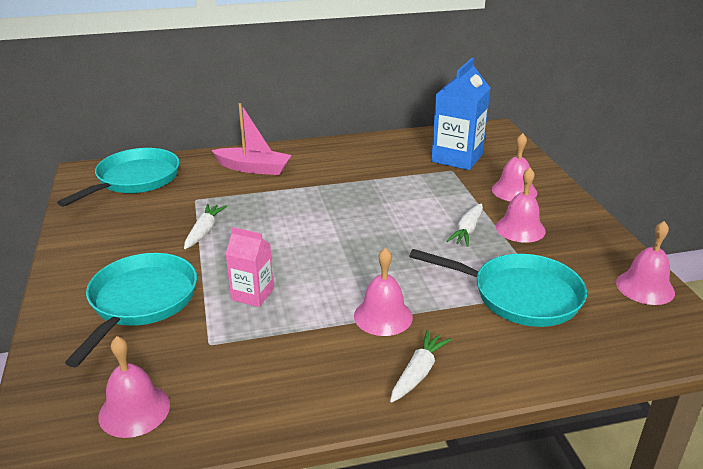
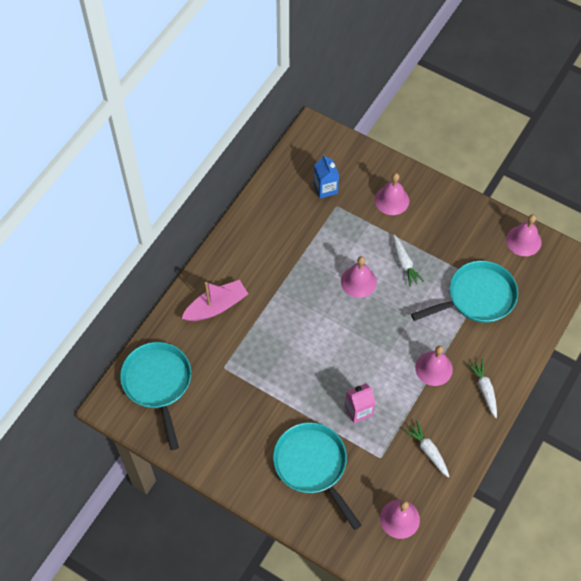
camera: 45 degrees left, 30 degrees up
white carrot [184,204,227,249] -> white carrot moved to [404,421,449,478]
blue carton [431,58,490,170] -> blue carton [314,155,339,198], size x0.57
pink bell [496,168,546,243] -> pink bell moved to [341,256,377,298]

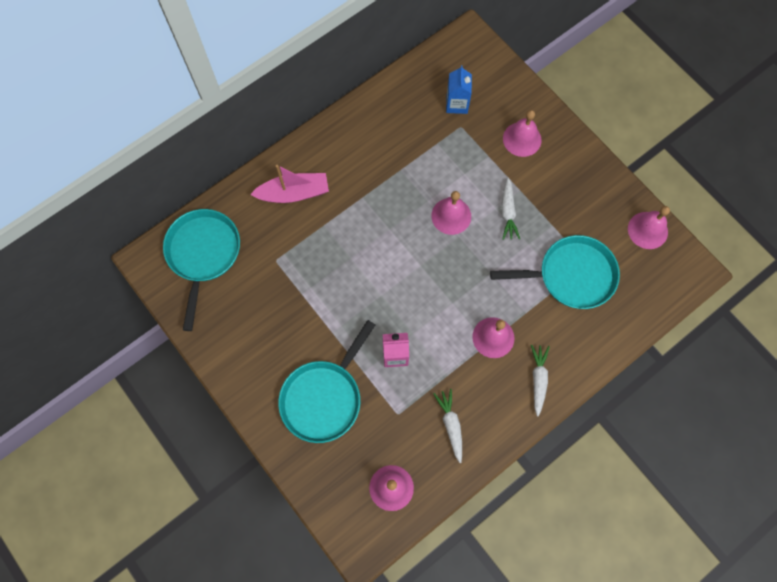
camera: 20 degrees right, 10 degrees up
turquoise pan [273,422,362,530] -> turquoise pan turned 135 degrees counterclockwise [278,320,375,443]

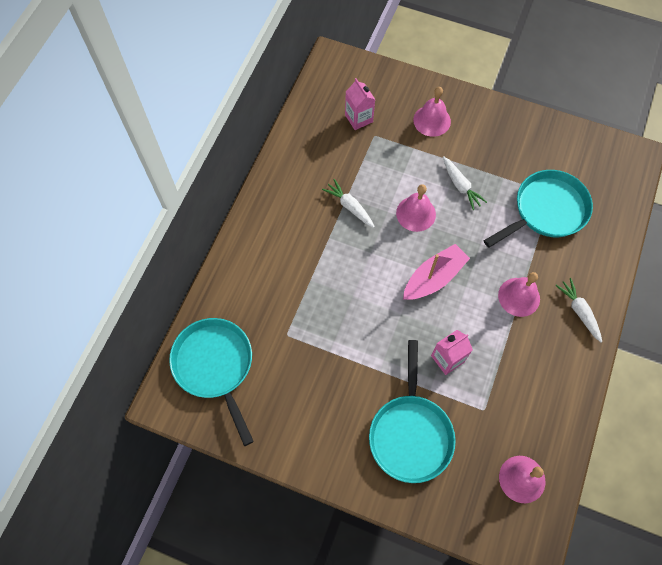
camera: 30 degrees left, 5 degrees down
pink boat [250,165,329,203] -> pink boat moved to [403,244,470,300]
white carrot [433,389,462,463] -> white carrot moved to [322,179,375,228]
blue carton [446,65,472,114] -> pink carton [345,78,375,130]
pink bell [628,206,670,249] -> none

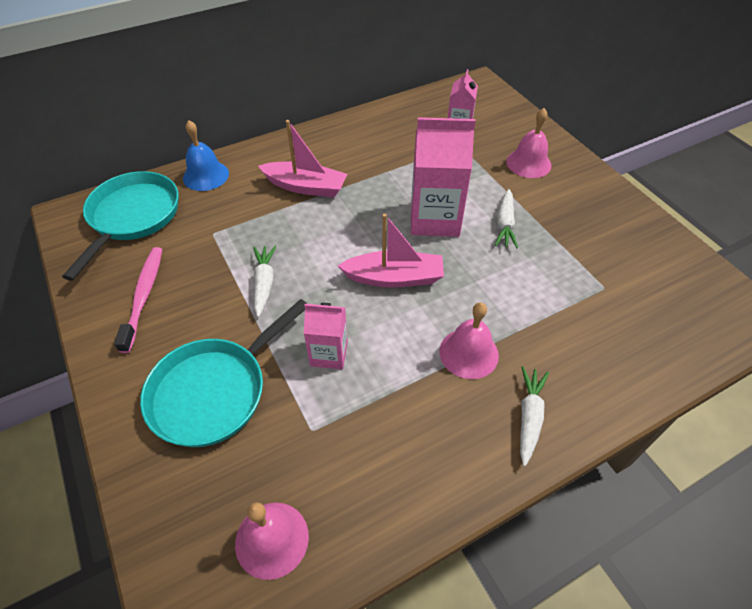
camera: 40 degrees right, 15 degrees down
white carrot [322,179,375,228] -> white carrot moved to [253,246,277,317]
pink bell [396,184,436,232] -> pink carton [411,117,476,237]
turquoise pan [484,170,593,248] -> none
none -> pink toothbrush [114,247,162,353]
none -> blue bell [183,120,229,191]
none -> pink boat [258,120,347,197]

